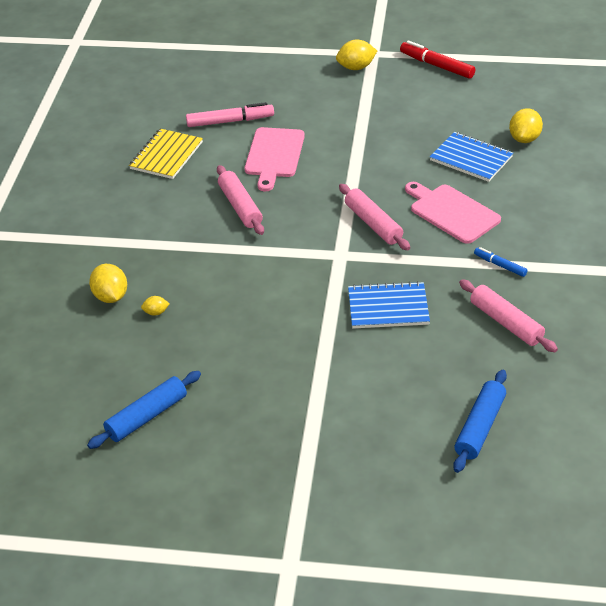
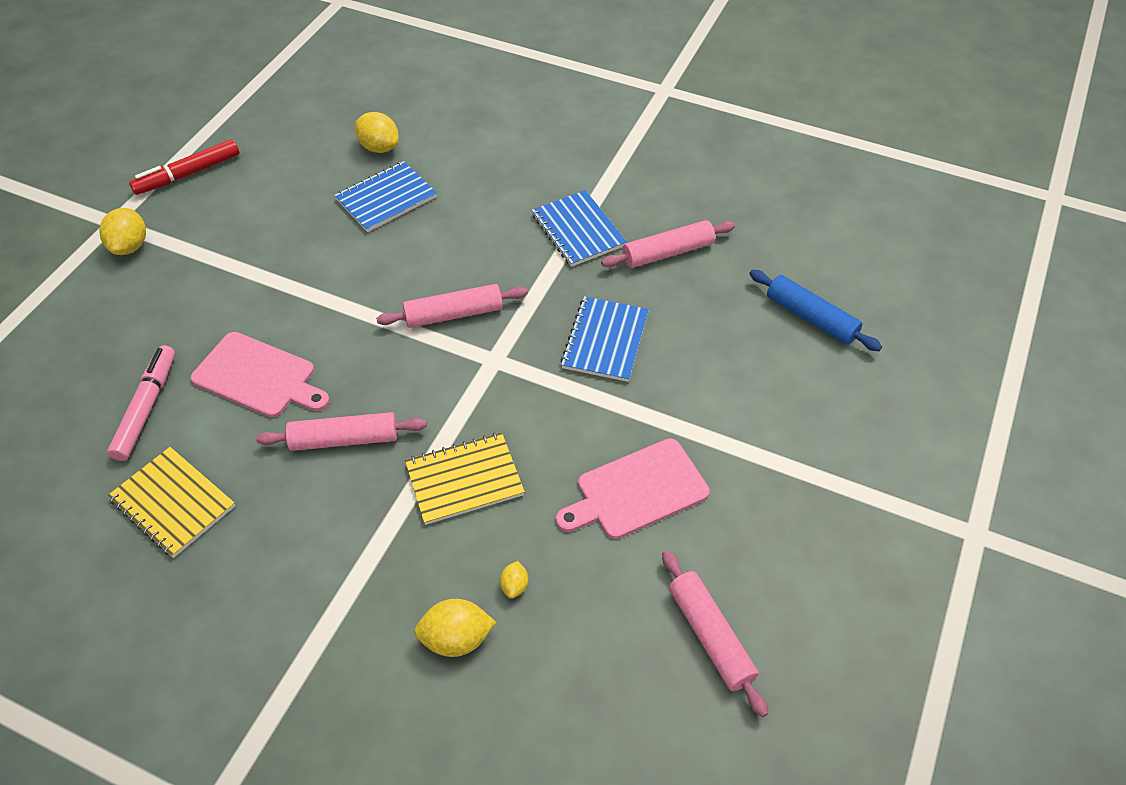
camera: 75 degrees left, 10 degrees up
blue rolling pin [87,371,201,449] -> pink rolling pin [662,550,768,717]
pink cutting board [405,182,501,244] -> pink cutting board moved to [556,438,710,539]
blue marker [474,247,528,277] -> blue notebook [532,190,627,267]
none -> yellow notebook [405,432,525,525]

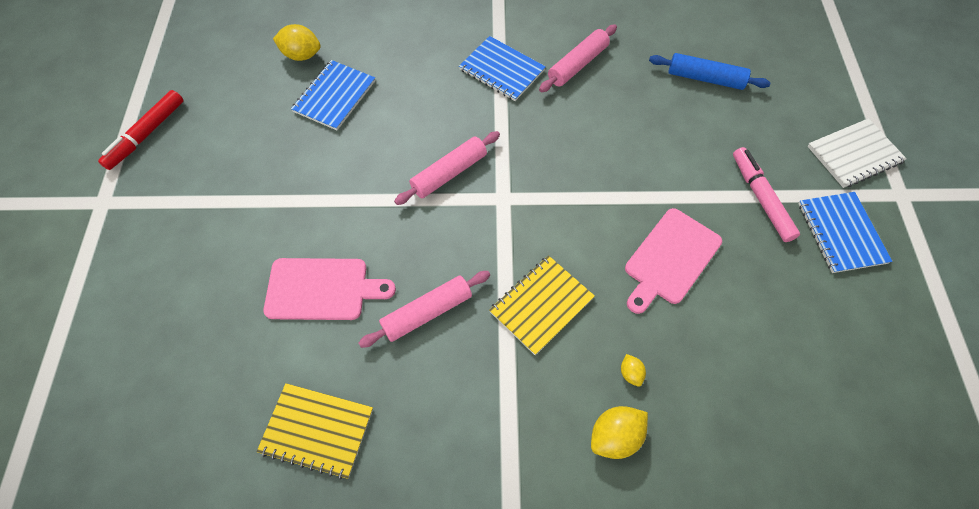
camera: 25 degrees left, 10 degrees up
yellow lemon [99,208,146,255] -> none
pink marker [107,345,175,461] -> pink marker moved to [733,147,800,242]
blue notebook [561,296,649,382] -> blue notebook moved to [798,192,893,273]
pink rolling pin [662,550,768,717] -> none
none -> white notebook [807,118,907,188]

